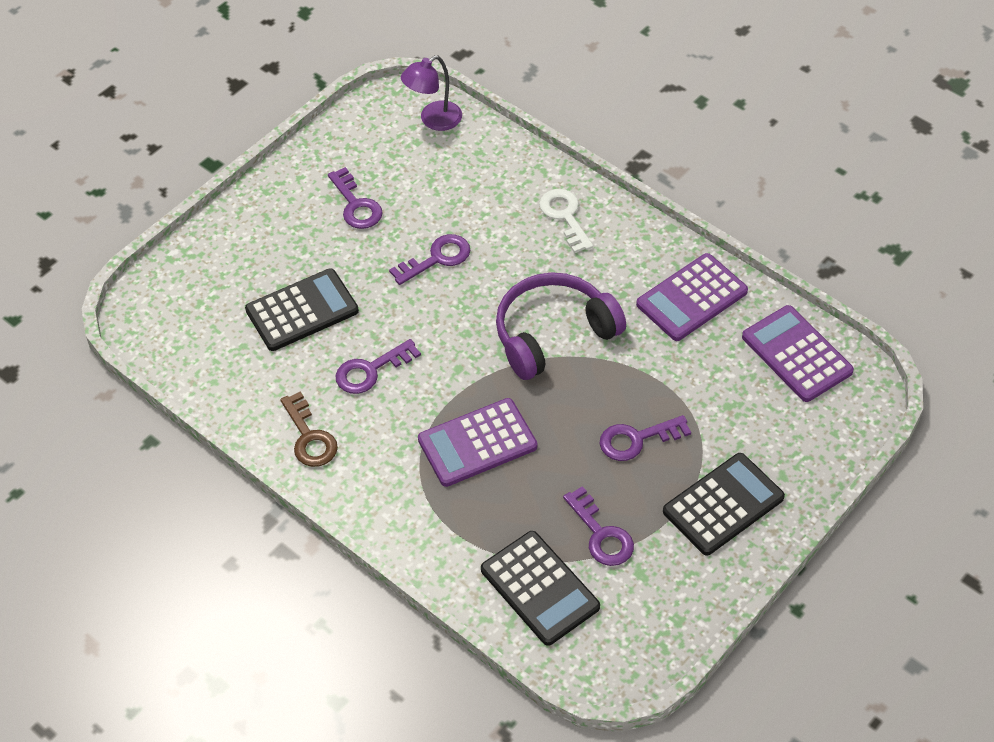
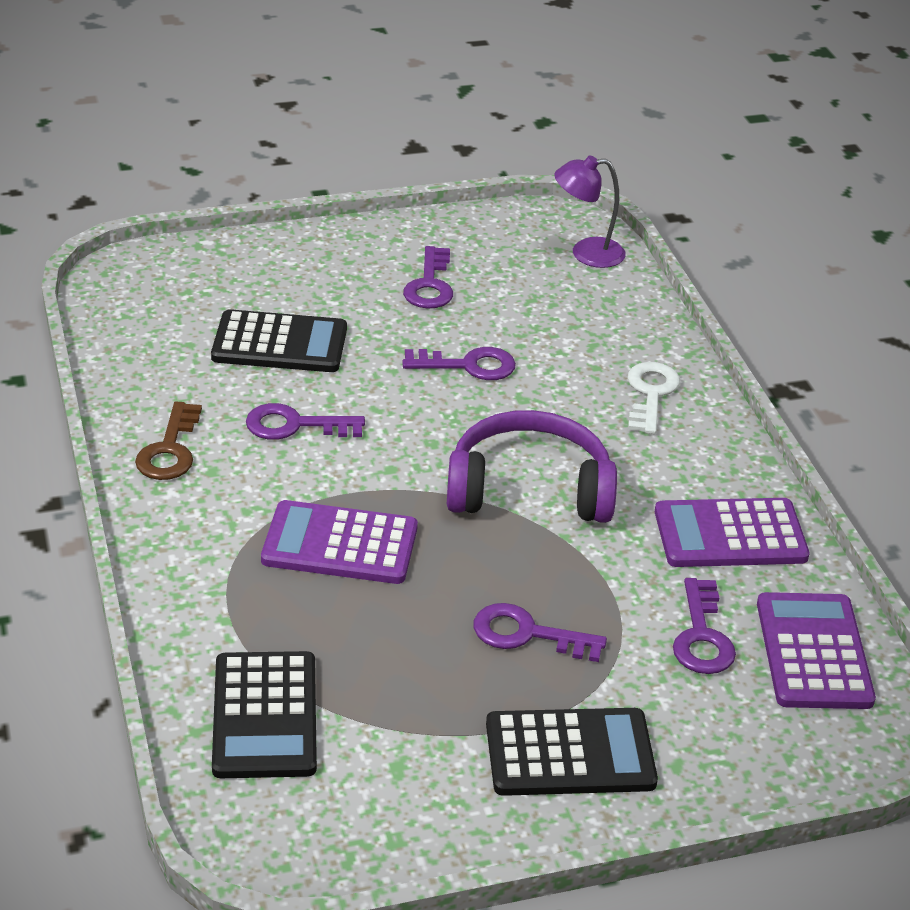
camera: 30 degrees right, 15 degrees down
purple key [563,486,634,566] -> purple key moved to [673,578,736,674]

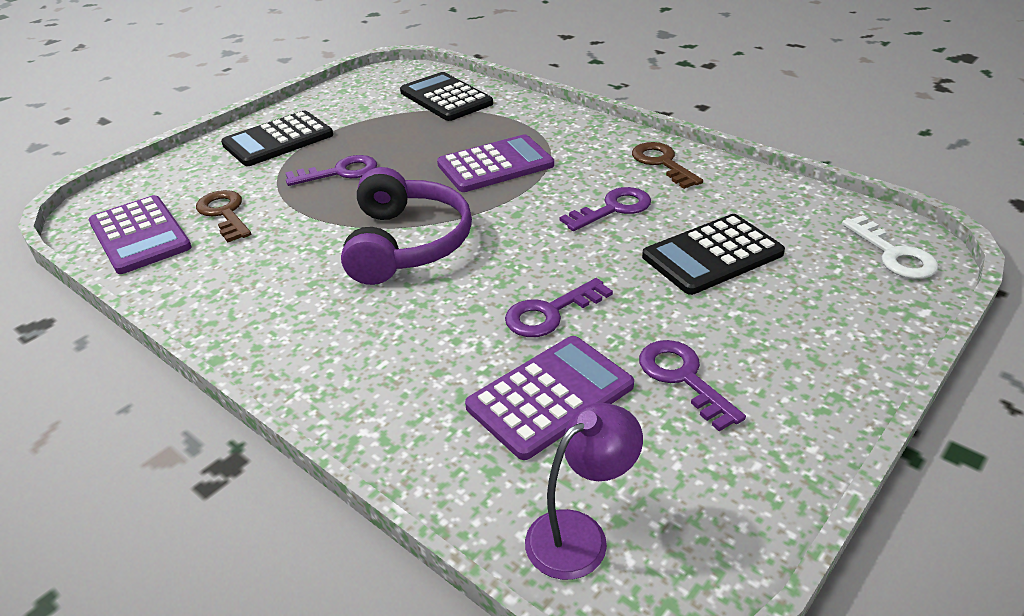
camera: 150 degrees right, 0 degrees up
purple headphones [447,410,617,523] -> purple headphones turned 60 degrees counterclockwise [341,167,472,285]
white key [627,362,680,434] -> white key moved to [842,215,939,279]
purple calculator [655,498,810,567] -> purple calculator moved to [465,336,634,460]
purple key [673,578,736,674] -> brown key [196,190,251,242]

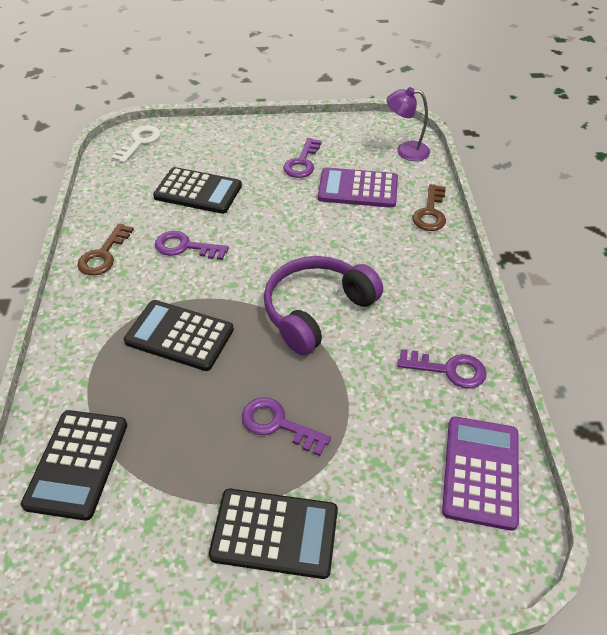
camera: 135 degrees left, 10 degrees up
brown key [196,190,251,242] -> brown key moved to [412,184,446,231]
purple calculator [437,134,554,192] -> black calculator [124,300,234,371]
purple key [505,278,613,337] -> purple key moved to [397,349,487,389]

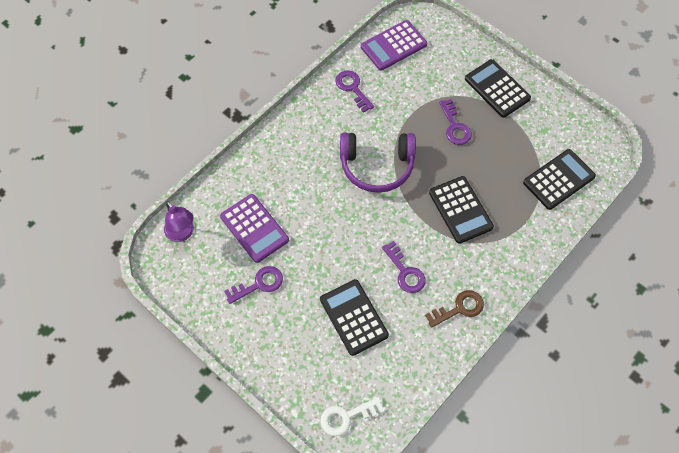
camera: 135 degrees left, 15 degrees up
brown key [412,184,446,231] -> none

